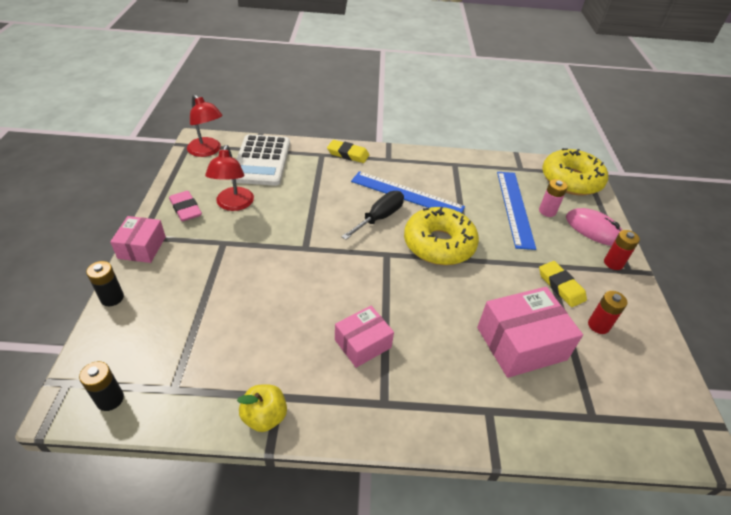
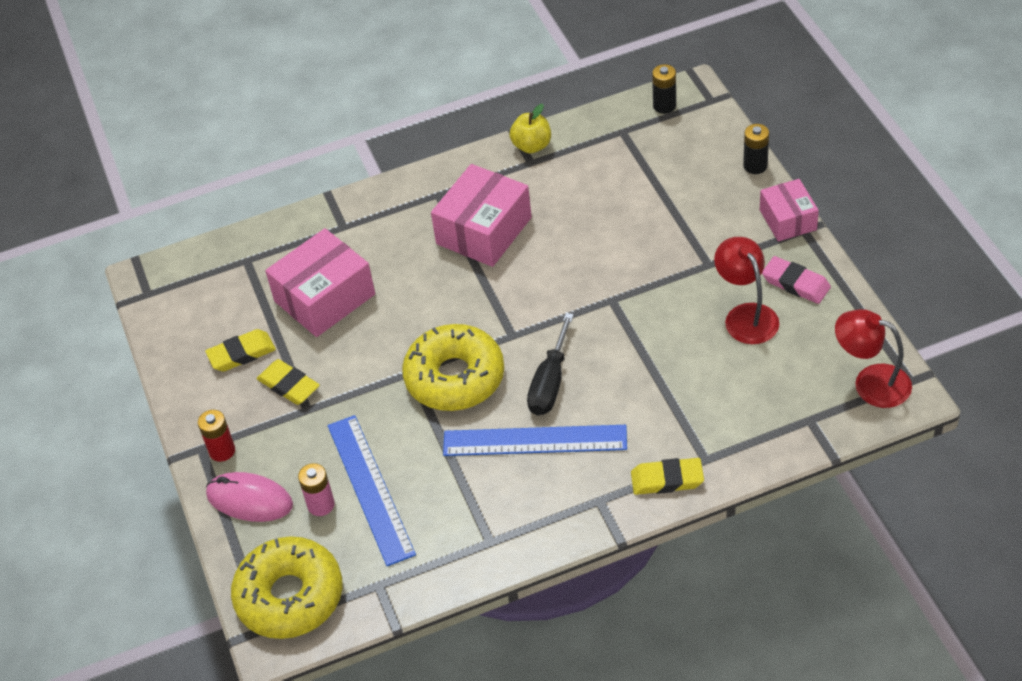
camera: 165 degrees right, 5 degrees up
white calculator [231,134,290,186] -> none
pink box [335,306,394,368] -> pink box [431,164,532,267], size x1.62
red battery [588,291,628,334] -> yellow eraser [205,329,276,372]

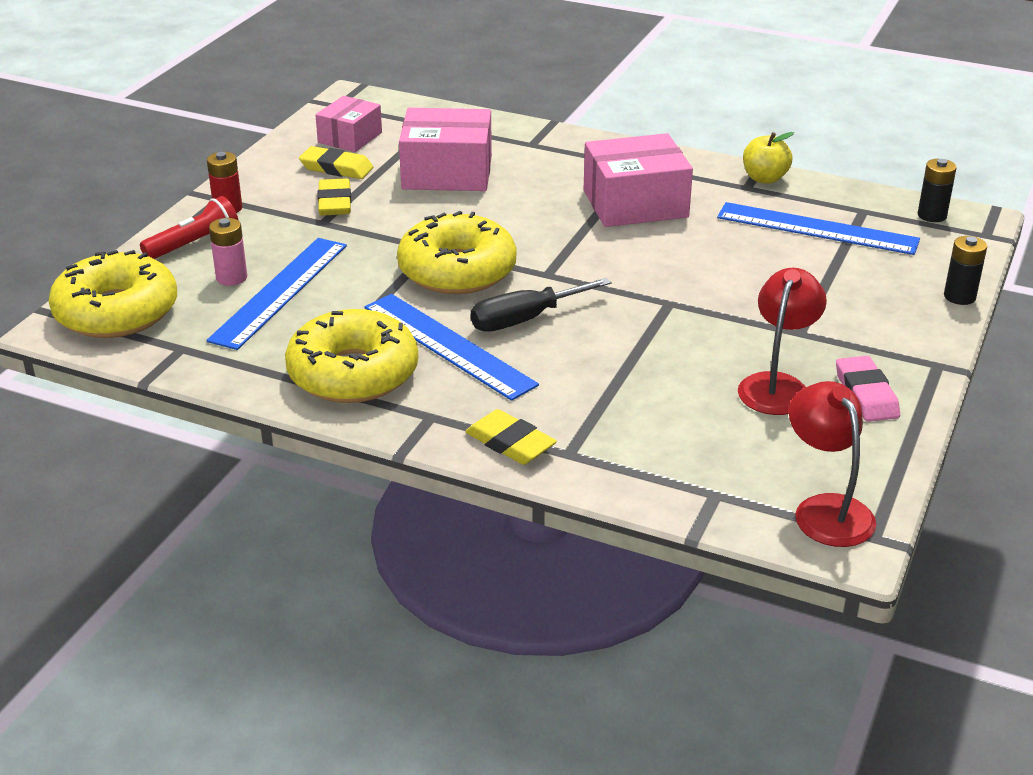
camera: 40 degrees right, 15 degrees down
pink mouse [206,472,293,522] -> red flashlight [140,196,239,259]
pink box [760,179,819,241] -> pink box moved to [315,96,382,152]
none -> yellow donut [285,309,418,403]
none -> blue ruler [717,202,920,255]

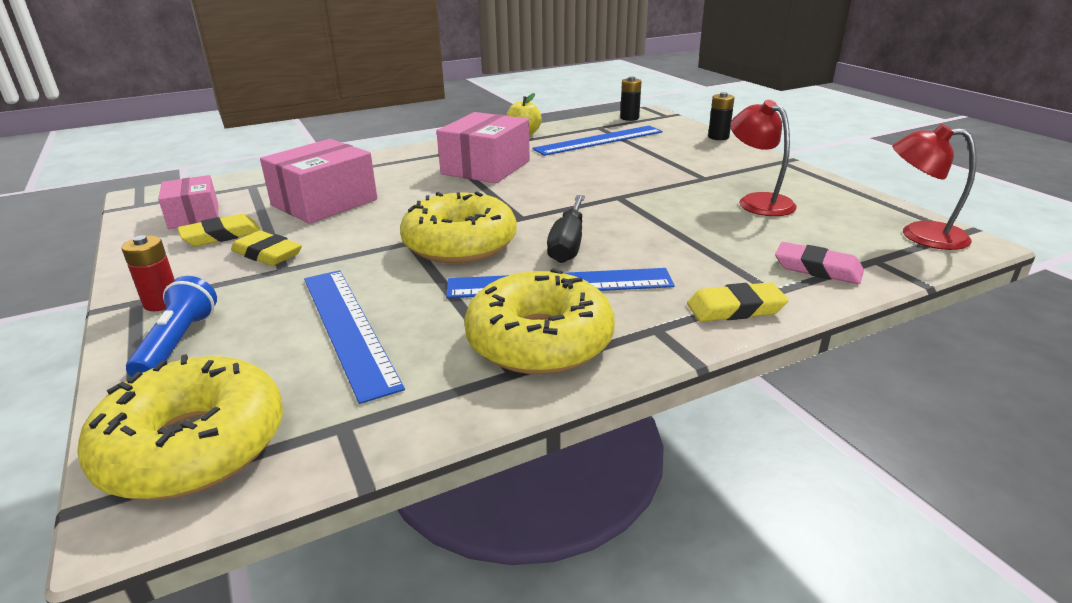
camera: 50 degrees left, 5 degrees down
red flashlight [140,196,239,259] -> blue flashlight [126,276,217,377]
pink battery [209,218,247,286] -> none
pink eraser [836,356,900,422] -> pink eraser moved to [775,242,864,284]

